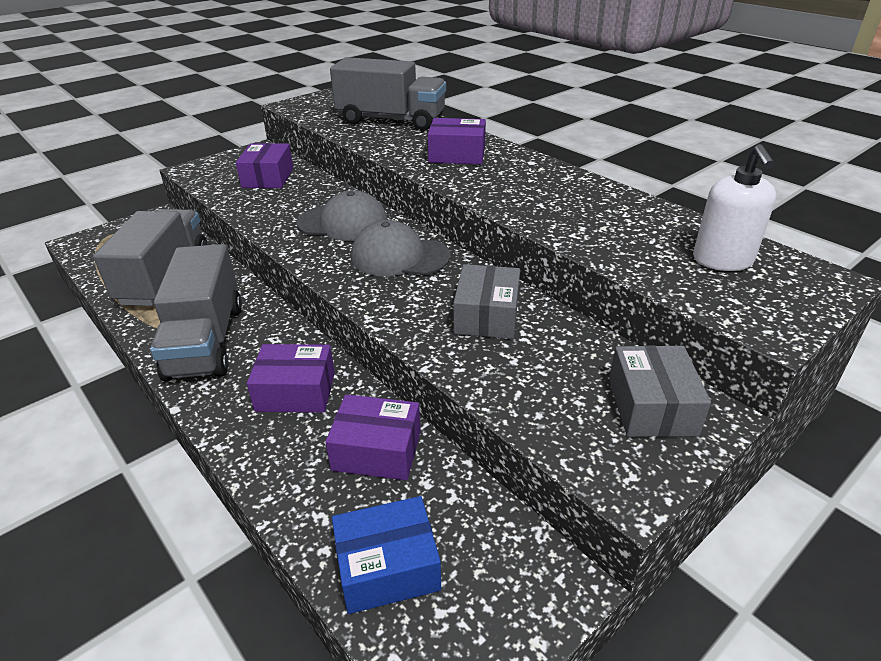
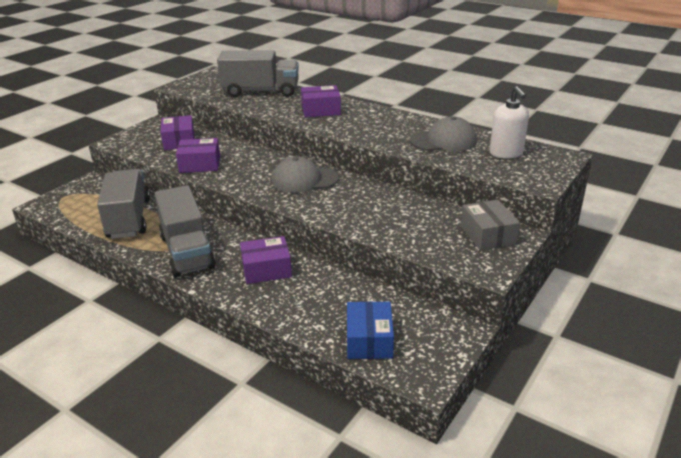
camera: 15 degrees left, 5 degrees down
grey cap [296,190,388,241] -> grey cap moved to [410,117,477,152]
purple box [325,394,421,480] -> purple box moved to [176,138,220,173]
blue box [332,496,441,614] -> blue box turned 60 degrees counterclockwise [347,301,394,359]
grey box [453,264,520,339] -> none

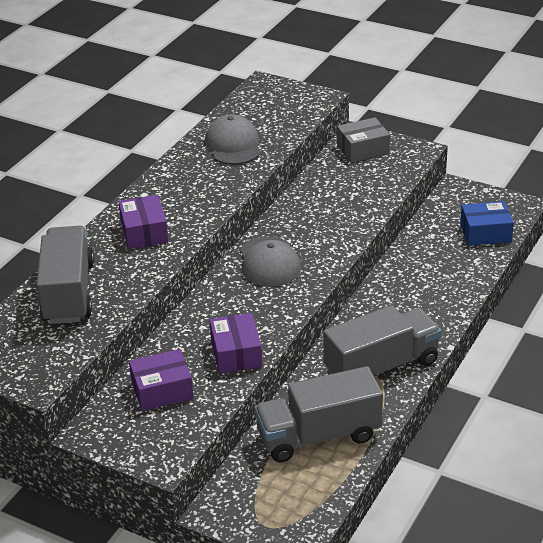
camera: 95 degrees left, 5 degrees up
purple box [240,236,292,284] -> none
white soap dispenser [489,86,529,159] -> none

